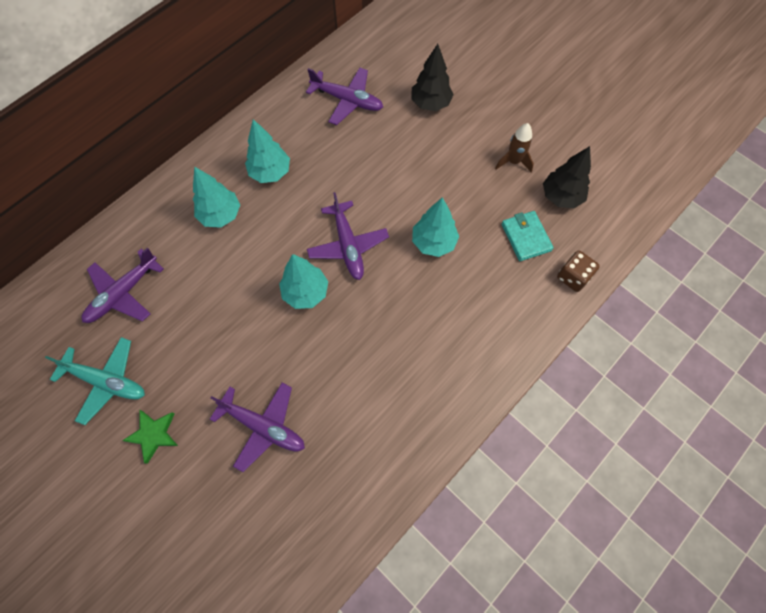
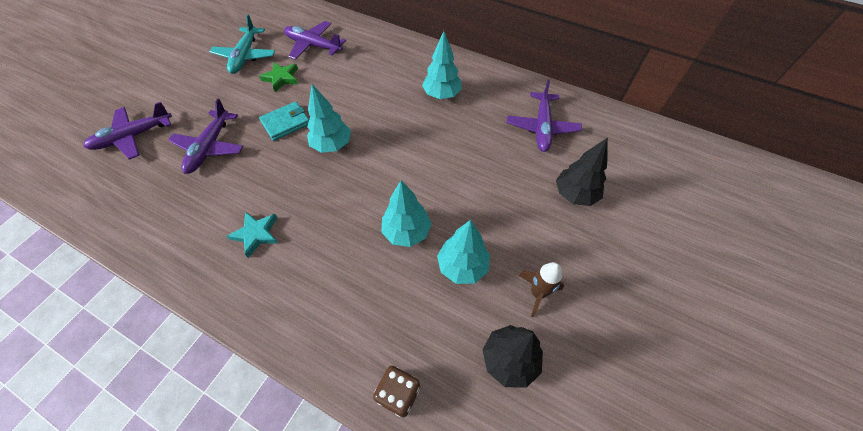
camera: 75 degrees right, 10 degrees down
green star [122,410,178,464] -> green star moved to [259,62,298,92]
turquoise tree [193,166,240,228] -> turquoise tree moved to [437,220,490,284]
purple plane [307,192,389,280] -> purple plane moved to [83,102,172,160]
turquoise wallet [502,211,553,261] -> turquoise wallet moved to [259,101,309,141]
none -> turquoise star [227,212,278,258]

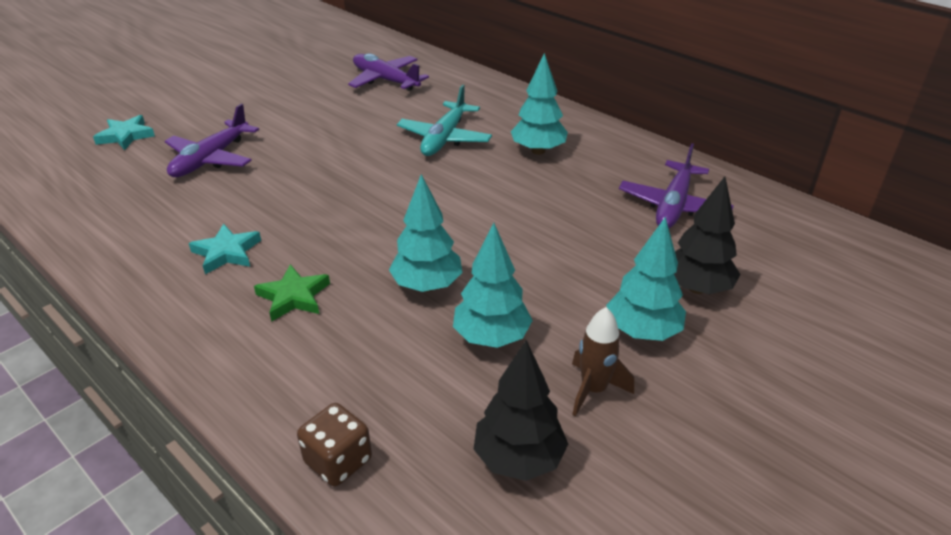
camera: 15 degrees right, 20 degrees down
purple plane [83,102,172,160] -> turquoise star [93,115,155,150]
turquoise plane [209,14,275,74] -> turquoise plane moved to [397,84,492,156]
green star [259,62,298,92] -> green star moved to [254,264,330,322]
turquoise wallet [259,101,309,141] -> none
turquoise tree [307,84,351,153] -> turquoise tree moved to [606,217,686,341]

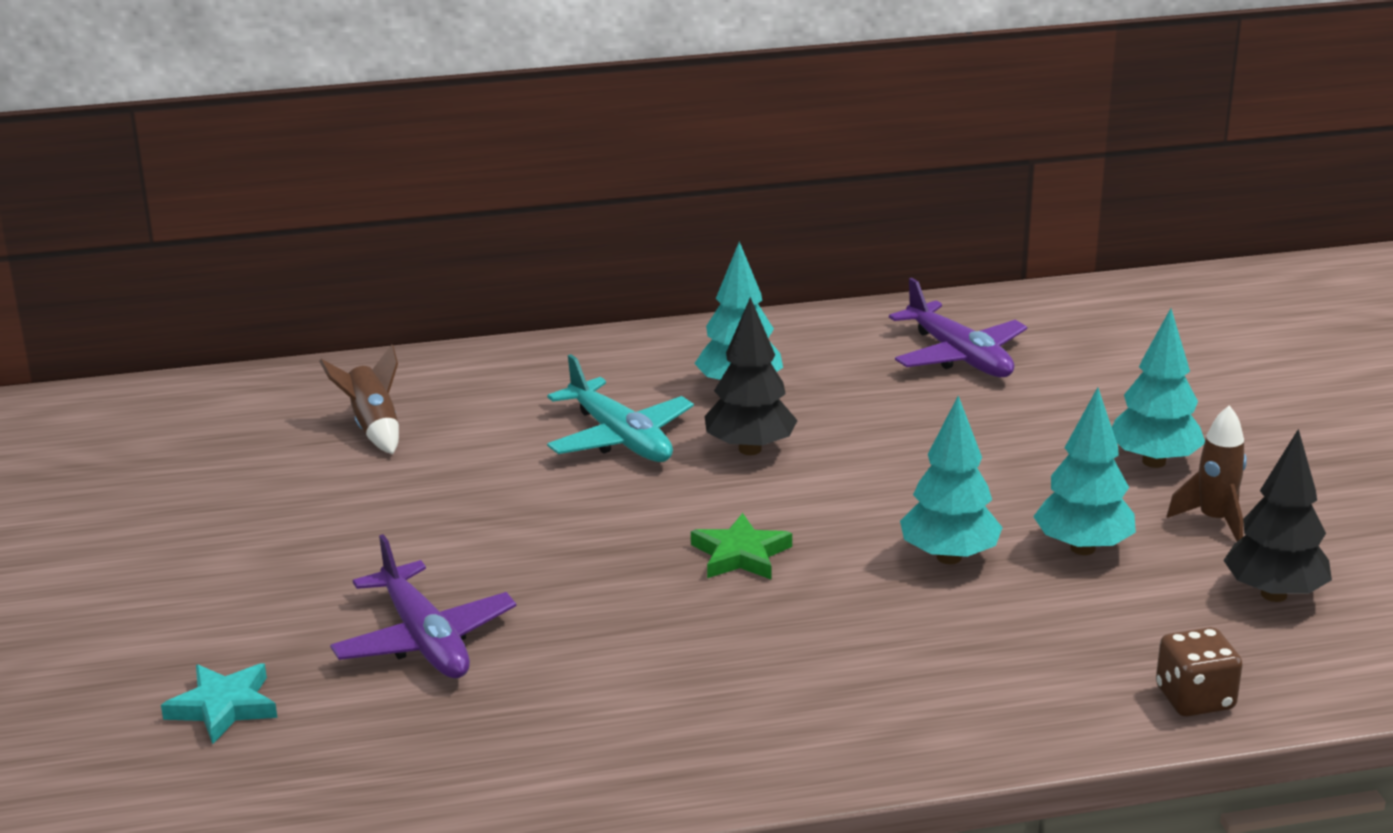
camera: 55 degrees left, 10 degrees down
turquoise star [189,224,261,274] -> none
green star [254,264,330,322] -> green star moved to [691,513,792,579]
purple plane [348,53,429,91] -> brown rocket [319,345,399,454]
black tree [674,177,741,294] -> black tree moved to [705,297,798,455]

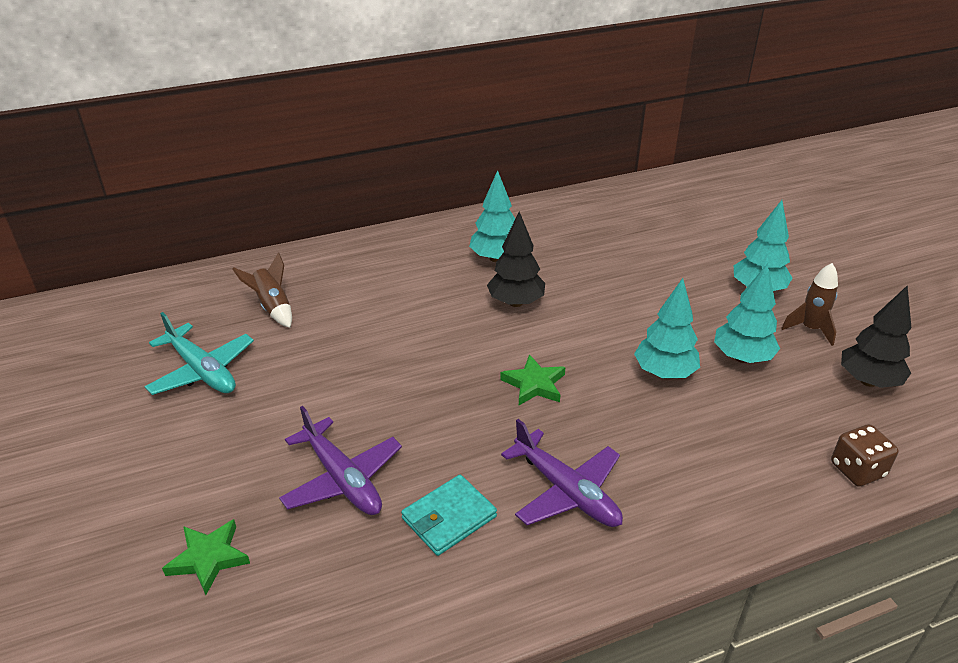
camera: 10 degrees left, 10 degrees up
turquoise star [161,663,277,744] -> green star [162,519,250,595]
turquoise plane [547,354,694,462] -> turquoise plane moved to [144,312,254,395]
purple plane [889,278,1027,377] -> purple plane moved to [501,419,623,527]
none -> turquoise wallet [401,475,497,556]

